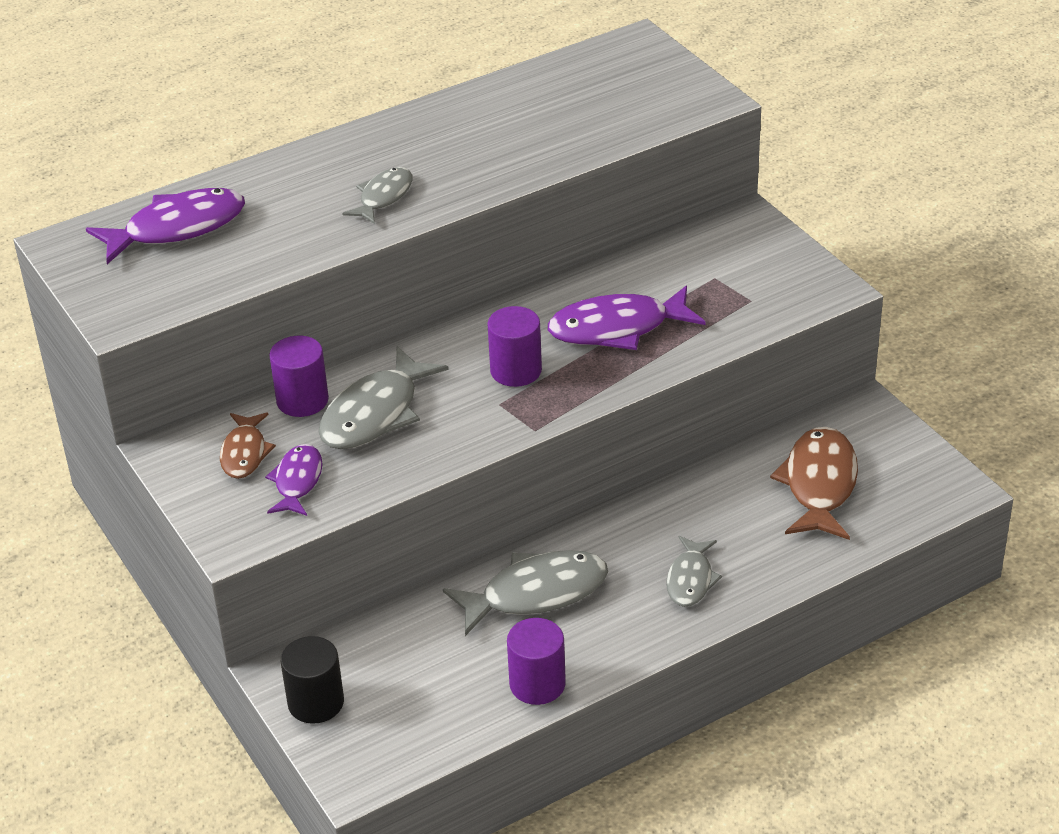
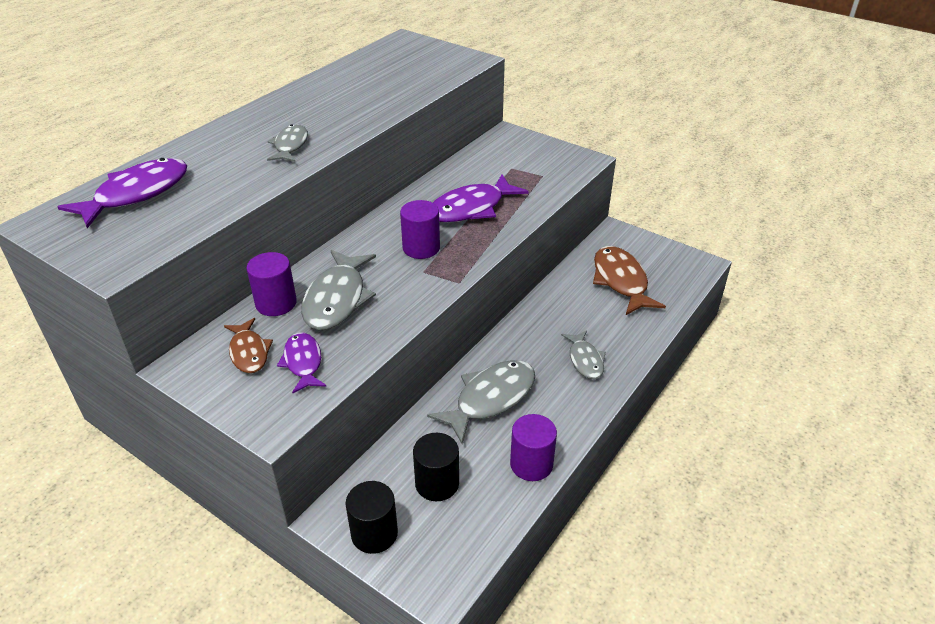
camera: 25 degrees left, 0 degrees up
none -> black cylinder [413,433,459,501]

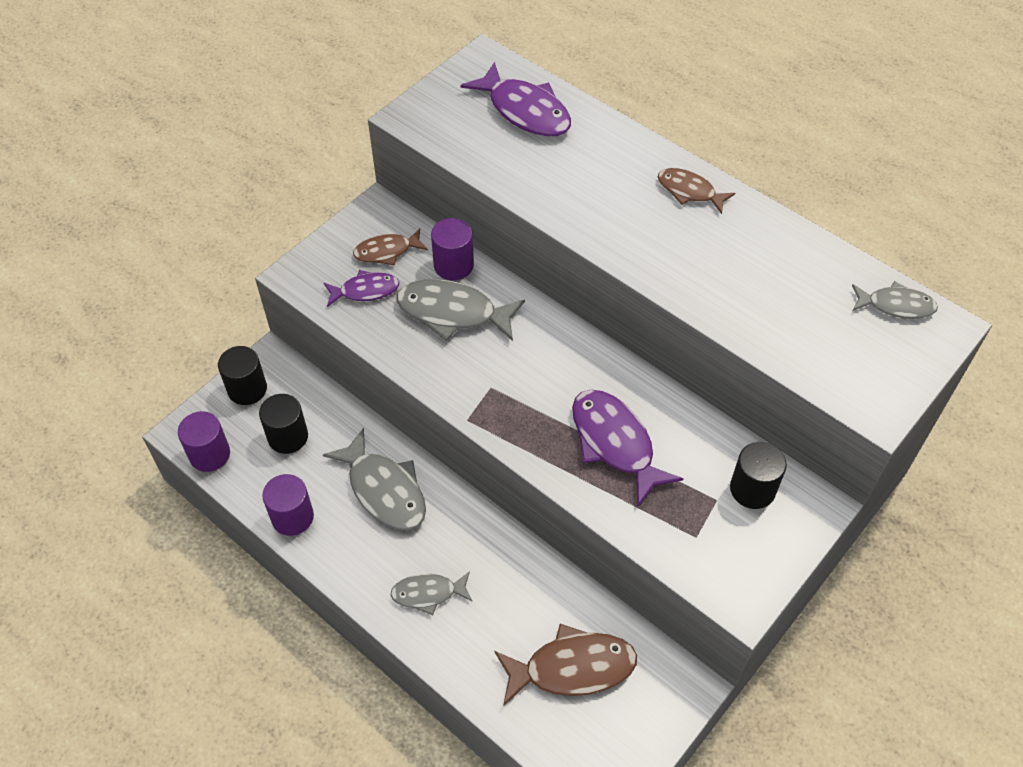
camera: 95 degrees right, 15 degrees up
grey fish [267,124,308,162] -> grey fish moved to [852,281,938,319]
purple cylinder [400,200,440,259] -> purple cylinder moved to [178,411,230,472]
none -> brown fish [658,168,735,214]
none -> black cylinder [730,442,787,509]

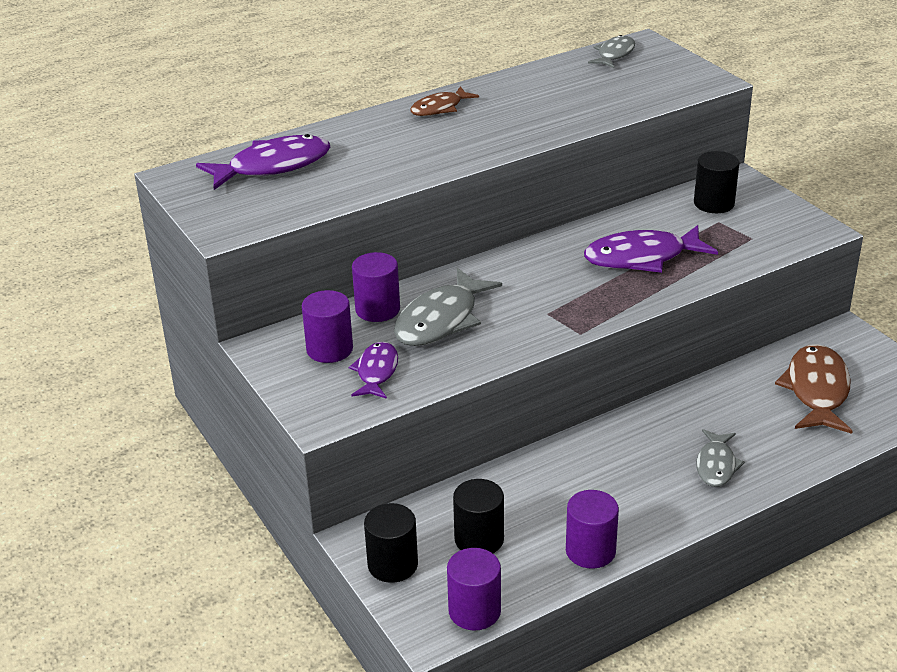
camera: 70 degrees left, 20 degrees down
grey fish [323,427,426,530] -> none
brown fish [353,229,428,265] -> purple cylinder [302,290,353,363]

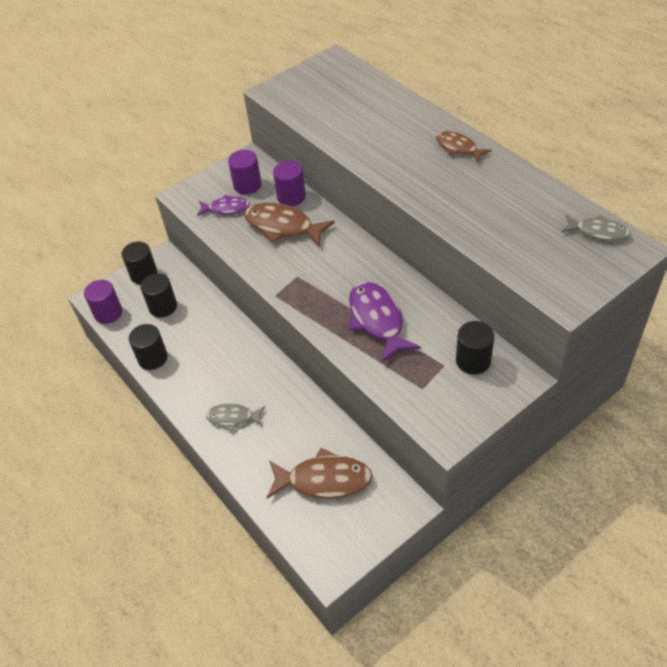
camera: 85 degrees right, 15 degrees up
purple fish [196,134,330,190] -> none
grey fish [394,268,502,346] -> brown fish [244,203,335,246]
purple cylinder [566,490,619,569] -> black cylinder [129,324,168,370]

